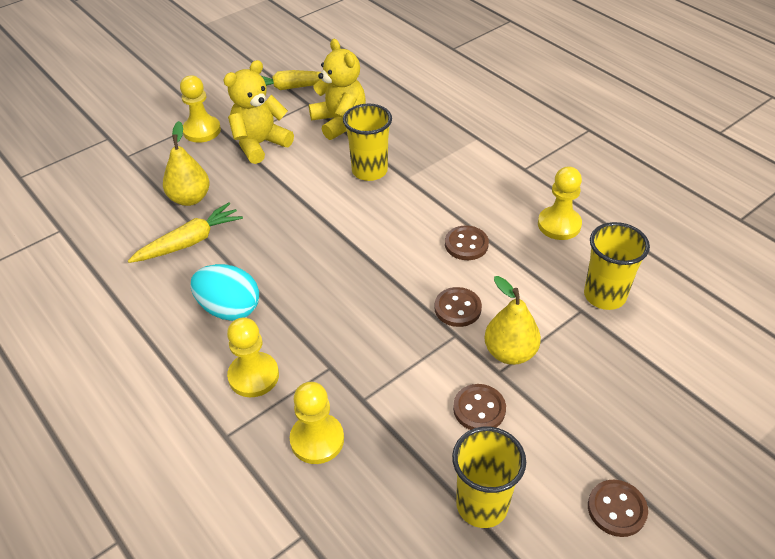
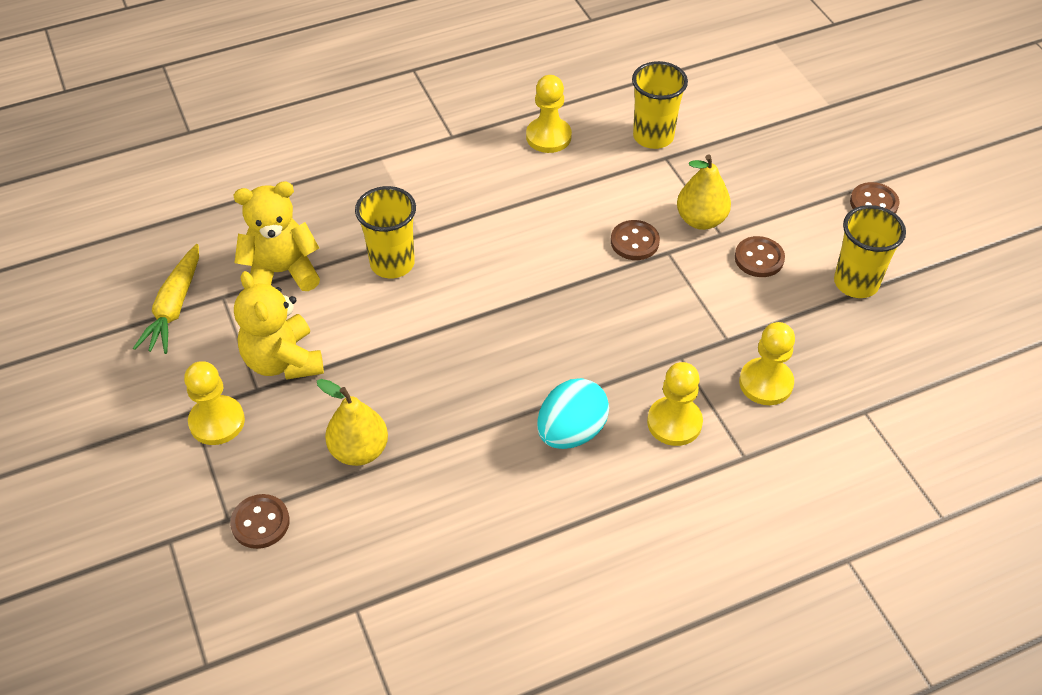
camera: 75 degrees left, 5 degrees up
yellow carrot [128,202,243,263] -> none
brown button [445,225,489,260] -> brown button moved to [230,494,290,549]

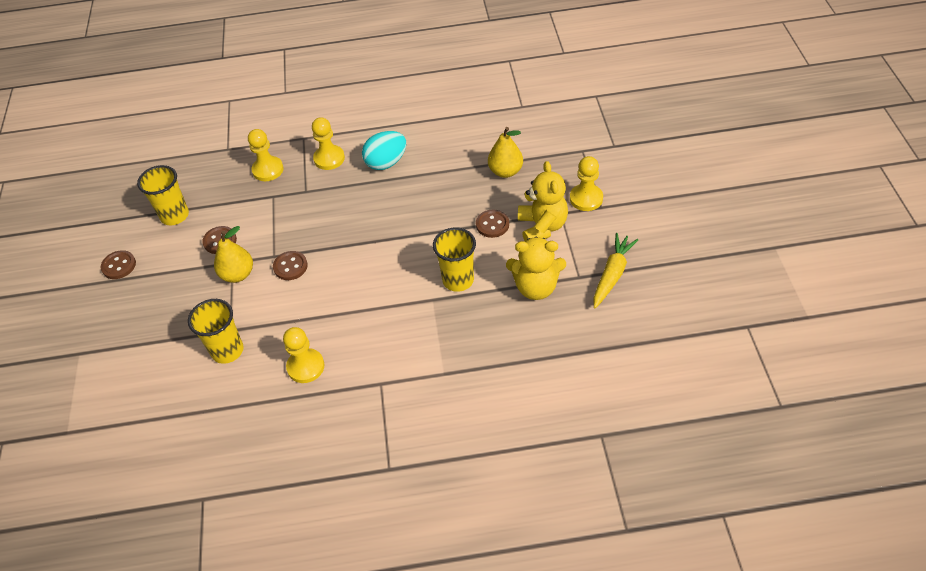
camera: 160 degrees left, 0 degrees up
brown button [230,494,290,549] -> brown button moved to [476,210,509,238]

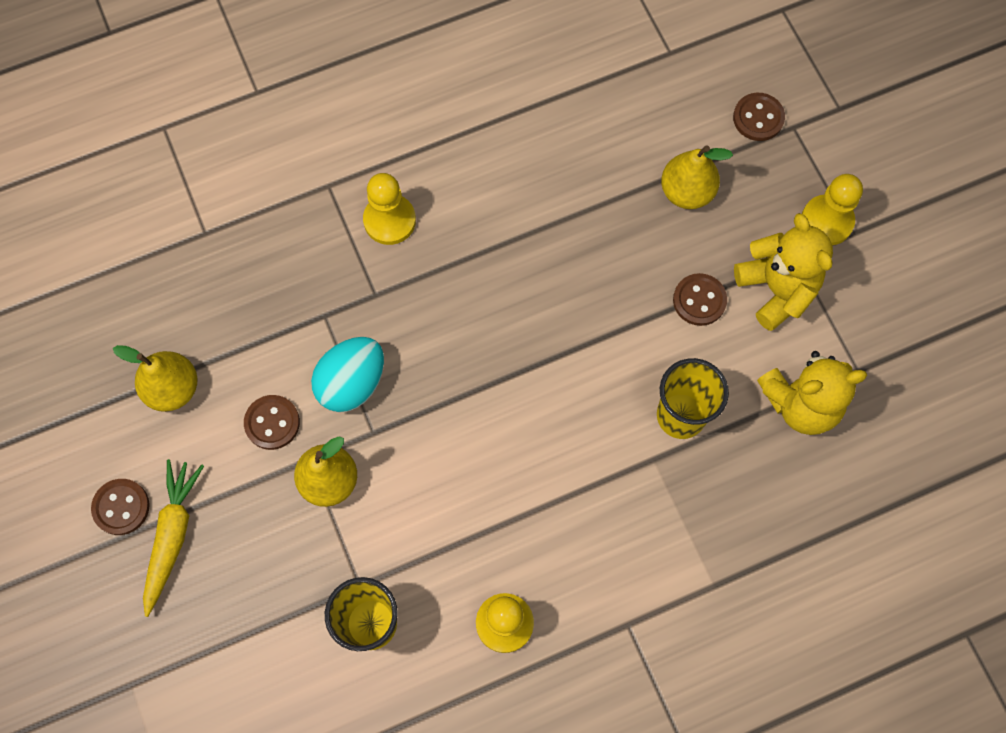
camera: 20 degrees left, 20 degrees up
yellow cup [137,165,189,225] -> yellow pear [113,345,198,412]
yellow pawn [248,129,284,181] -> none
brown button [273,251,308,280] -> brown button moved to [733,93,785,141]
turquoise egg [362,131,406,170] -> turquoise egg moved to [311,337,384,412]
yellow carrot [593,233,638,308] -> yellow carrot moved to [143,459,204,617]

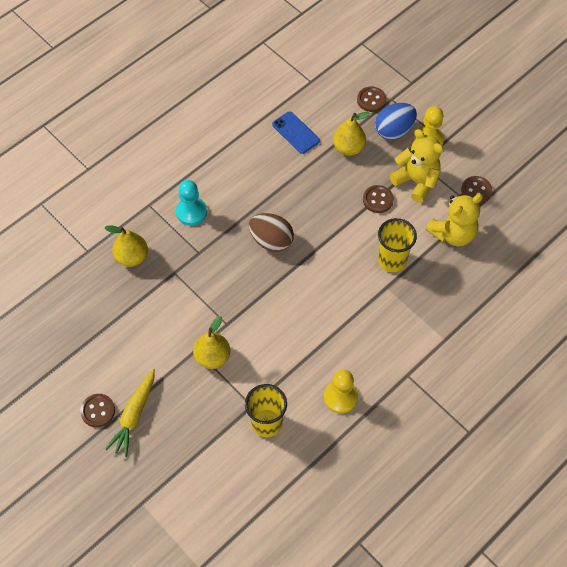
camera: 20 degrees left, 10 degrees down
yellow pear [113,345,198,412] -> yellow pear moved to [105,225,148,267]
yellow carrot [143,459,204,617] -> yellow carrot turned 150 degrees counterclockwise [105,369,155,457]
brown button [244,395,300,450] -> brown button moved to [461,176,492,204]
turquoise egg [311,337,384,412] -> none
yellow pawn [363,173,416,245] -> turquoise pawn [176,180,207,226]
none -> brown egg [249,213,294,252]
none -> blue phone [272,111,320,154]
none -> blue egg [375,103,417,140]

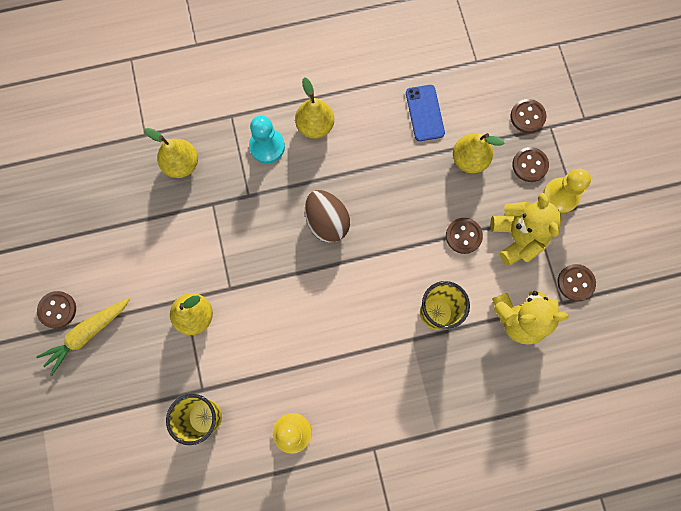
camera: 30 degrees right, 15 degrees up
blue egg [375,103,417,140] -> brown button [512,147,549,182]
none -> yellow pear [295,77,334,139]

